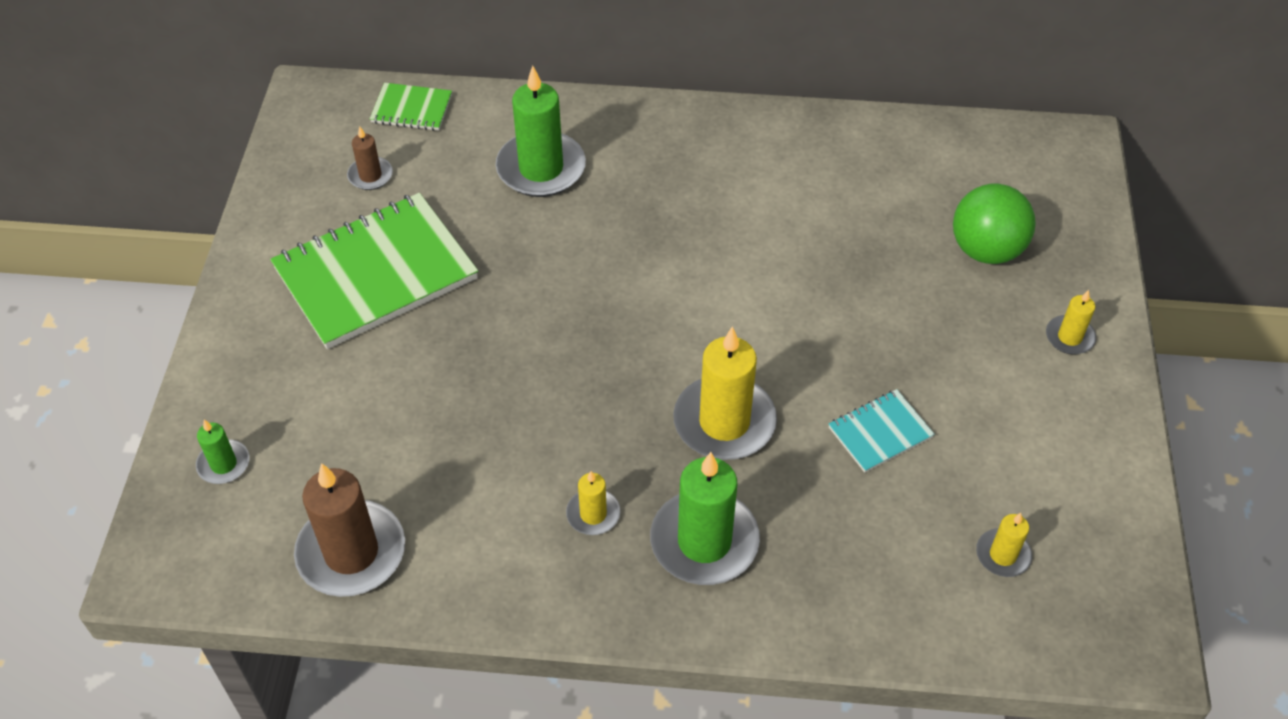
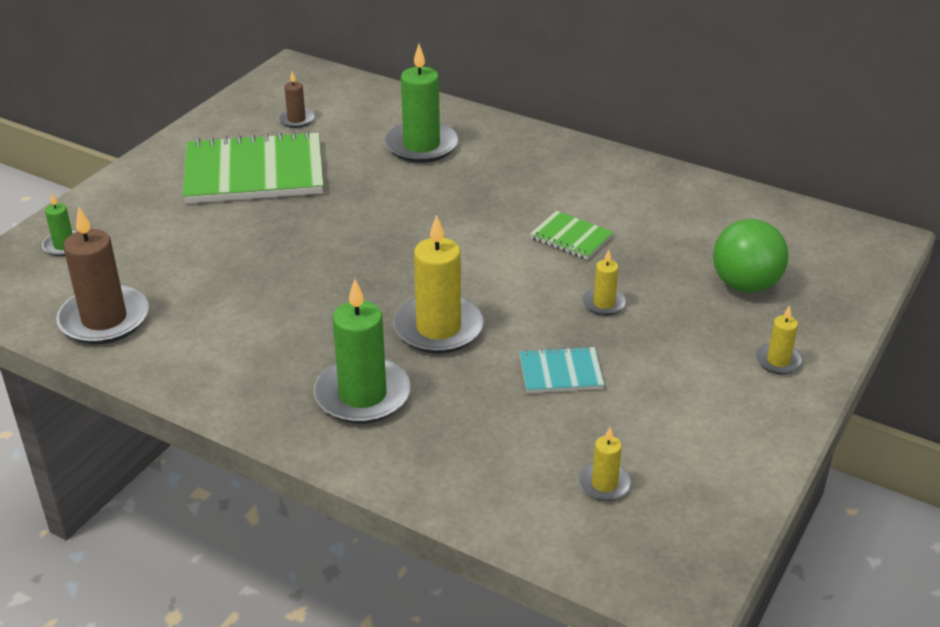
camera: 25 degrees right, 15 degrees down
green notebook [370,83,452,131] -> green notebook moved to [530,211,614,260]
yellow candle [566,471,620,535] -> yellow candle moved to [582,249,627,316]

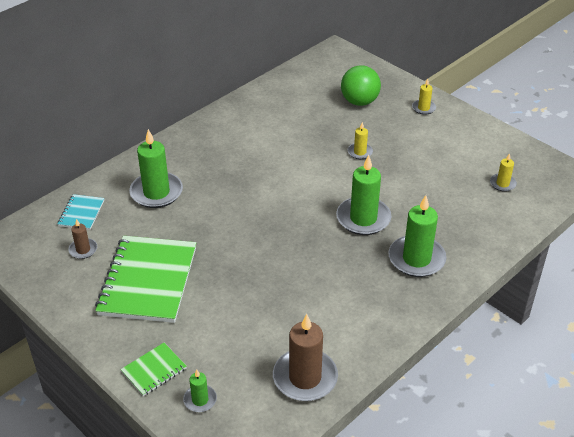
camera: 75 degrees left, 5 degrees up
yellow candle [393,215,484,354] -> green candle [336,155,392,235]
turquoise notebook [519,346,604,393] -> turquoise notebook moved to [58,194,104,230]
green notebook [530,211,614,260] -> green notebook moved to [120,343,187,396]

